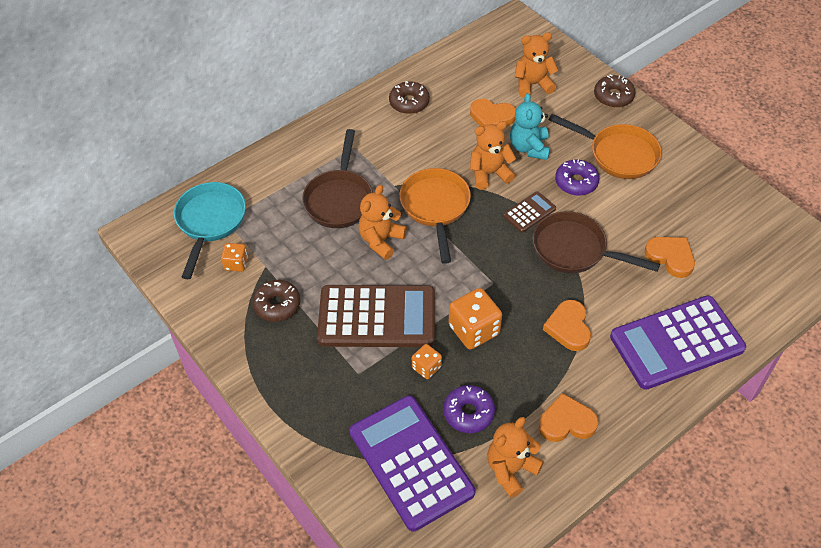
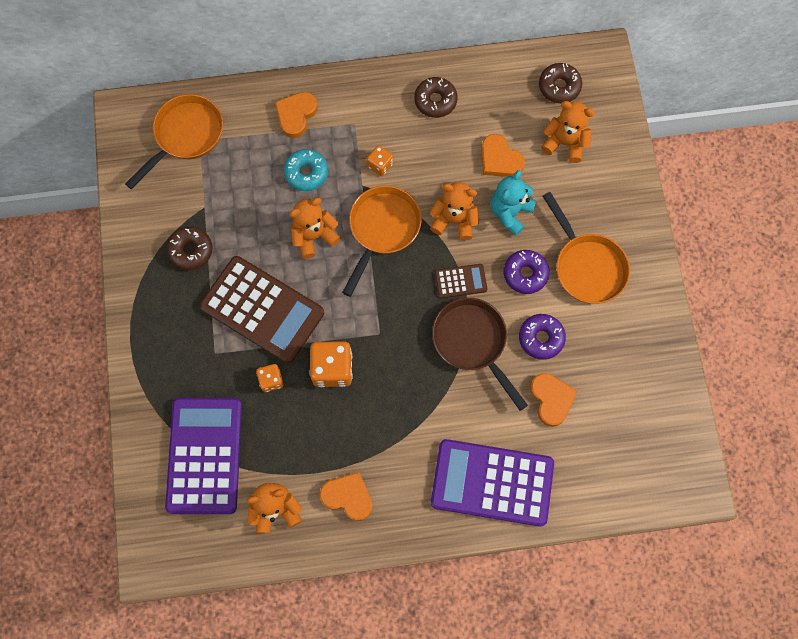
camera: 30 degrees right, 20 degrees up
turquoise pan [174,182,246,279] -> orange pan [125,94,223,189]
orange dice [221,243,248,272] -> orange dice moved to [367,145,393,176]
brown pan [302,129,373,228] -> turquoise donut [284,149,328,191]
purple donut [443,385,495,433] -> purple donut moved to [519,314,566,360]
orange heart [543,300,591,351] -> orange heart moved to [275,92,318,138]
brown donut [594,75,636,108] -> brown donut moved to [539,63,582,103]

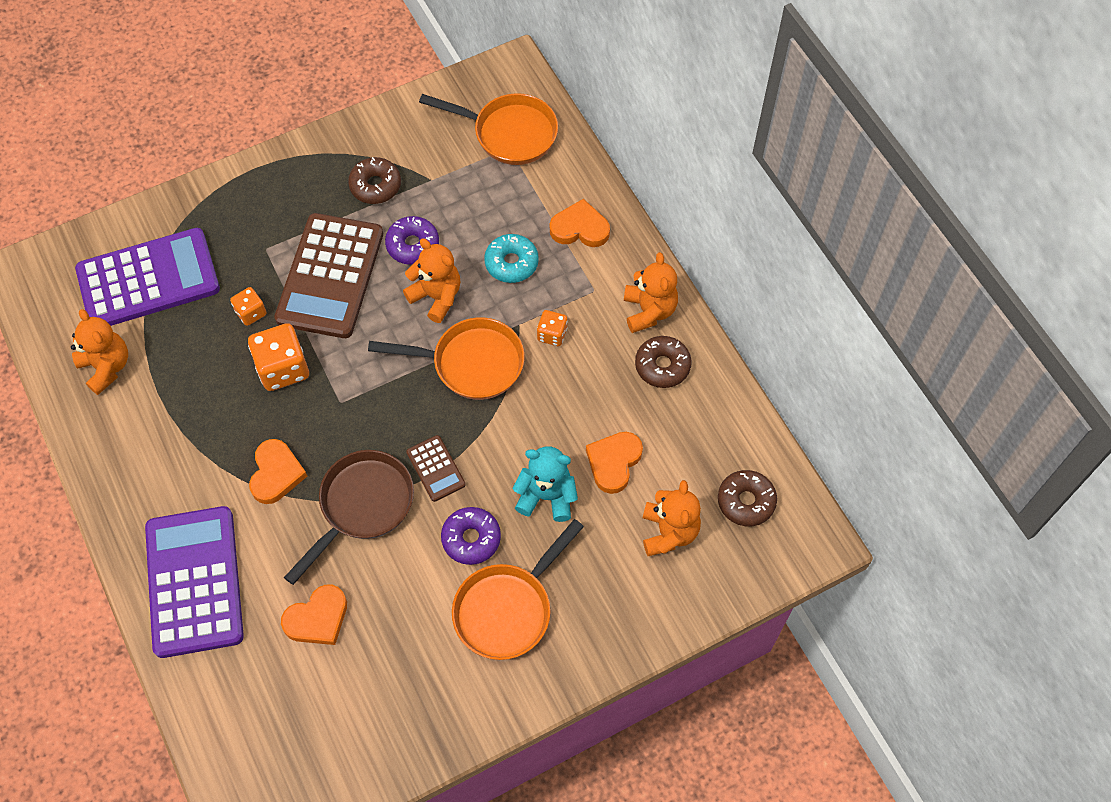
camera: 70 degrees right, 10 degrees down
orange heart [320,472,373,521] -> orange heart moved to [249,439,307,504]
orange teddy bear [430,182,479,240] -> orange teddy bear moved to [624,252,678,333]
purple donut [519,314,566,360] -> purple donut moved to [385,216,439,265]

